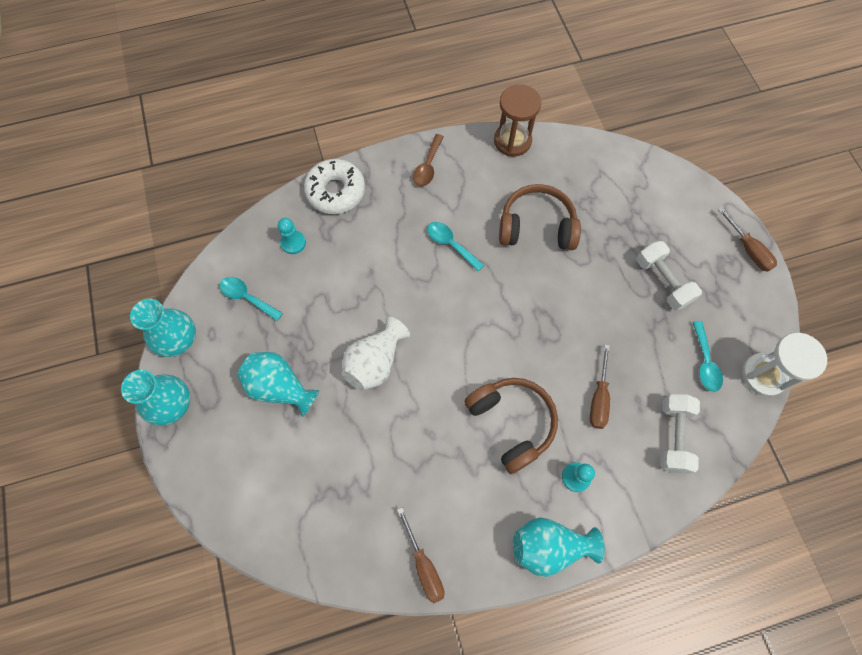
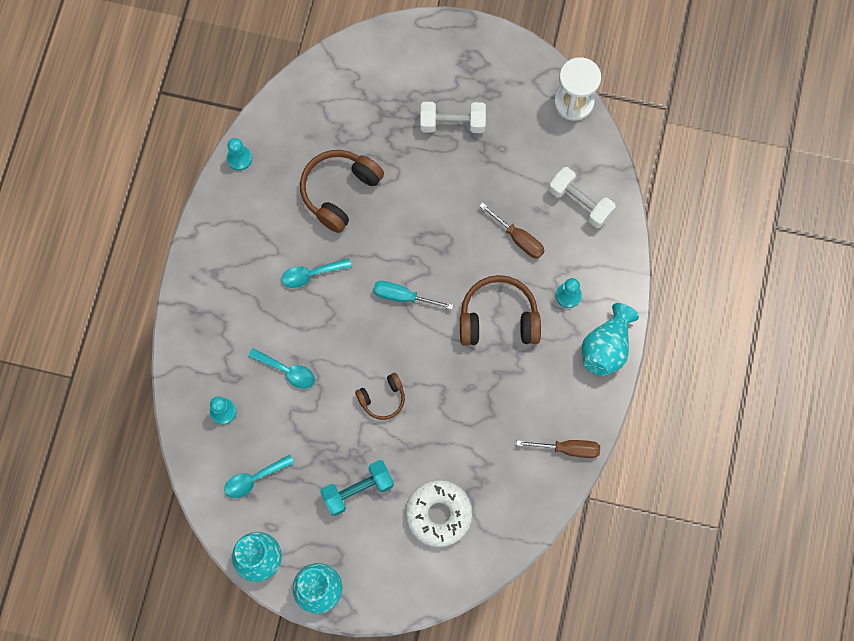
camera: 60 degrees left, 5 degrees up
turquoise vase [237,352,319,417] -> turquoise dumbbell [320,460,394,516]
white donut [304,159,365,214] -> white donut moved to [405,480,473,547]
white vase [342,317,410,390] -> brown headphones [355,373,405,420]
brown spoon [413,134,444,187] -> none
brown hourglass [494,84,541,157] -> turquoise pawn [227,138,252,171]
turquoise spoon [693,321,723,392] -> turquoise spoon moved to [248,348,315,389]
brown screwdriver [718,207,777,272] -> none
none -> turquoise screwdriver [373,281,453,310]

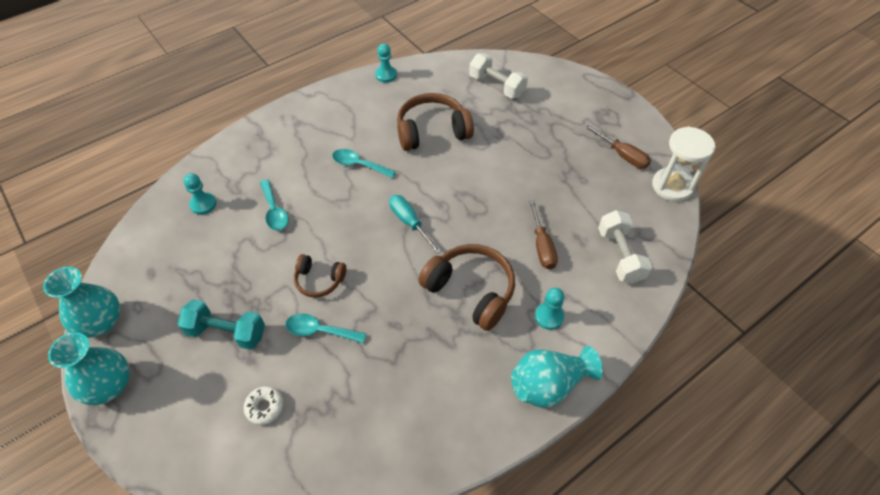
camera: 40 degrees right, 20 degrees down
turquoise spoon [224,455,294,498] -> turquoise spoon moved to [286,313,366,343]
white donut [405,480,473,547] -> white donut [243,386,284,425], size x0.50
white dumbbell [420,102,486,133] -> white dumbbell moved to [469,53,528,99]
brown screwdriver [516,440,600,458] -> brown screwdriver moved to [585,125,651,169]

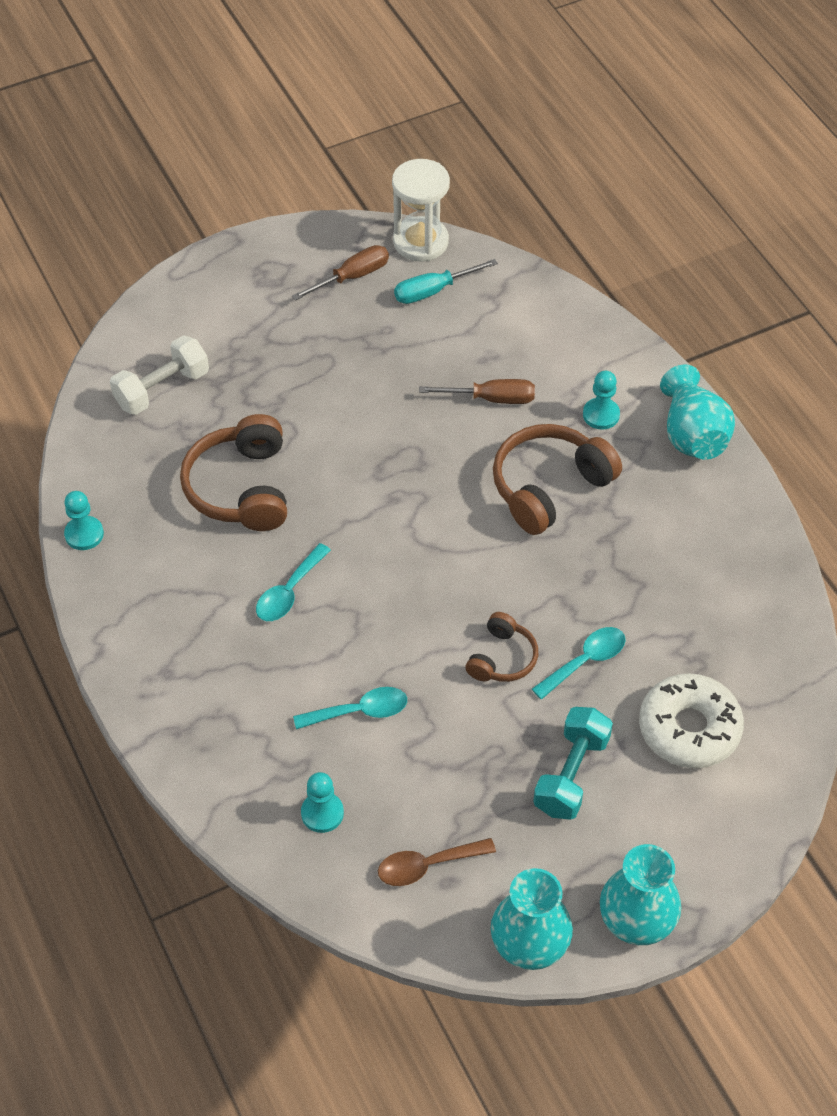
camera: 80 degrees left, 0 degrees up
white donut [243,386,284,425] -> white donut [639,673,744,768], size x2.01
turquoise spoon [286,313,366,343] -> turquoise spoon turned 150 degrees counterclockwise [532,627,626,700]
turquoise screwdriver [389,195,442,254] -> turquoise screwdriver moved to [394,259,498,304]
white dumbbell [598,210,652,284] -> none
none -> brown spoon [378,838,496,886]

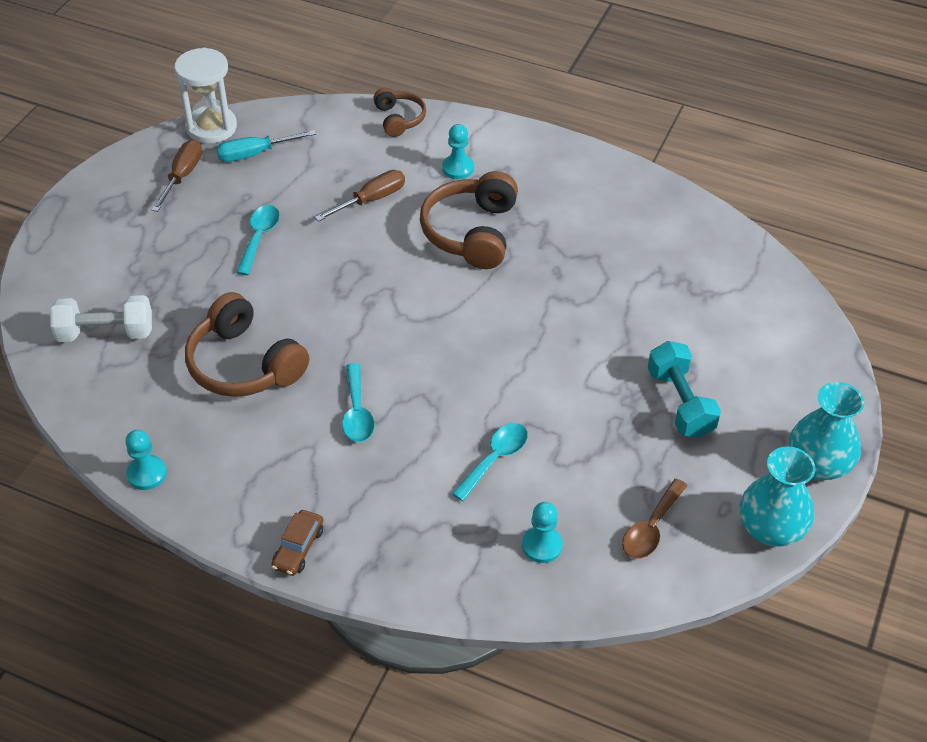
camera: 40 degrees left, 5 degrees down
white dumbbell [110,335,209,415] -> white dumbbell turned 75 degrees clockwise [50,295,152,342]
turquoise screwdriver [394,259,498,304] -> turquoise screwdriver turned 45 degrees clockwise [216,130,316,162]
brown headphones [466,612,538,682] -> brown headphones moved to [373,88,426,137]
turquoise spoon [532,627,626,700] -> turquoise spoon moved to [236,205,280,275]
white donut [639,673,744,768] -> none
turquoise vase [660,365,735,459] -> none
none -> brown car [271,510,323,576]

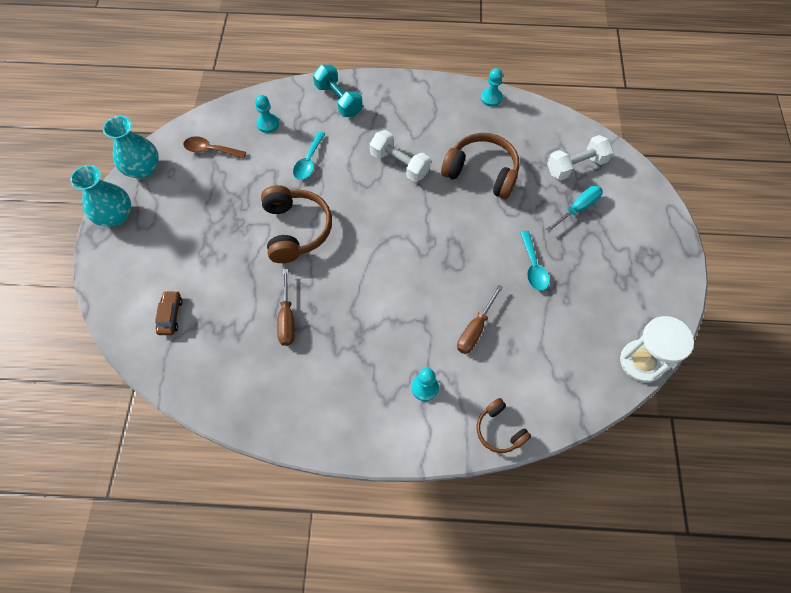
camera: 160 degrees right, 15 degrees up
brown screwdriver [152,140,202,212] -> brown screwdriver moved to [277,269,295,346]
turquoise screwdriver [216,130,316,162] -> turquoise screwdriver moved to [545,185,603,233]
brown car [271,510,323,576] -> brown car moved to [155,291,183,335]
turquoise spoon [342,363,375,442] -> white dumbbell [370,130,431,182]
brown headphones [420,171,518,269] -> brown headphones moved to [261,185,332,263]
brown spoon [622,479,688,559] -> brown spoon turned 90 degrees counterclockwise [183,136,246,159]
turquoise dumbbell [648,341,721,438] -> turquoise dumbbell moved to [313,65,363,117]

